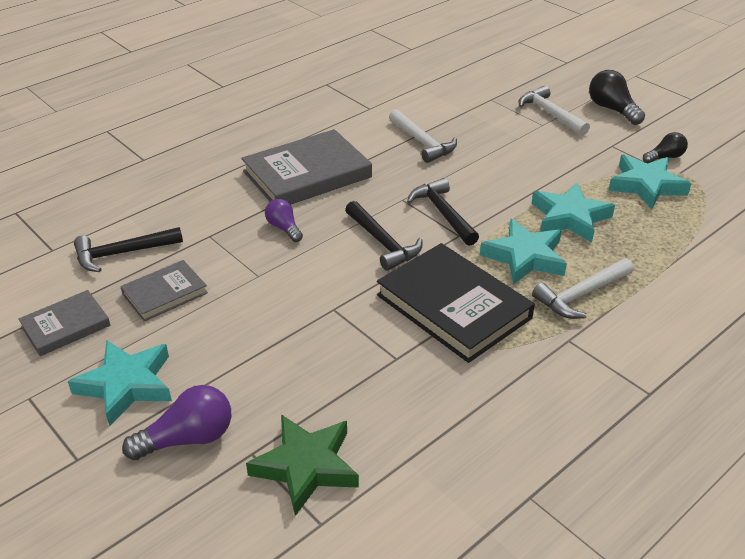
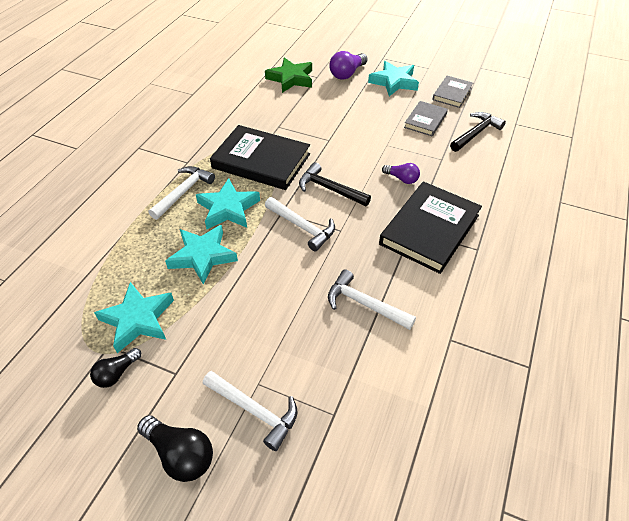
camera: 155 degrees right, 10 degrees up
grey book [241,129,372,205] -> black book [379,181,482,274]
black hammer [407,178,479,246] -> white hammer [265,197,335,251]

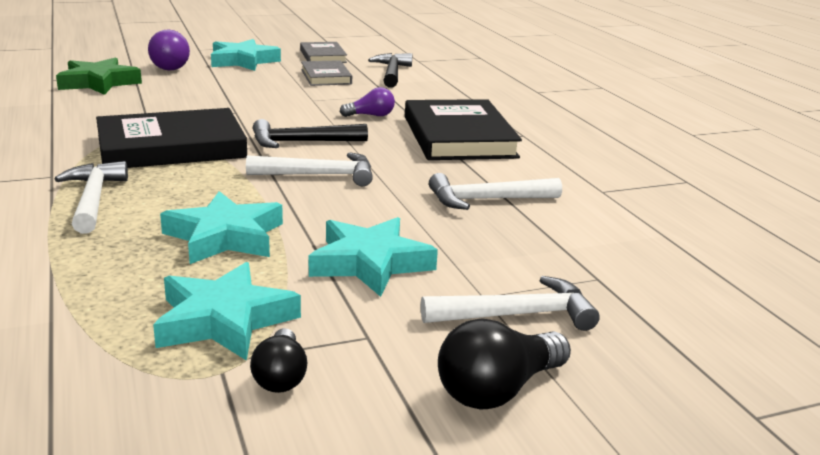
camera: 45 degrees left, 25 degrees down
black light bulb [137,415,213,482] -> black light bulb turned 150 degrees clockwise [438,318,571,409]
turquoise star [196,178,260,229] -> turquoise star moved to [309,217,438,297]

